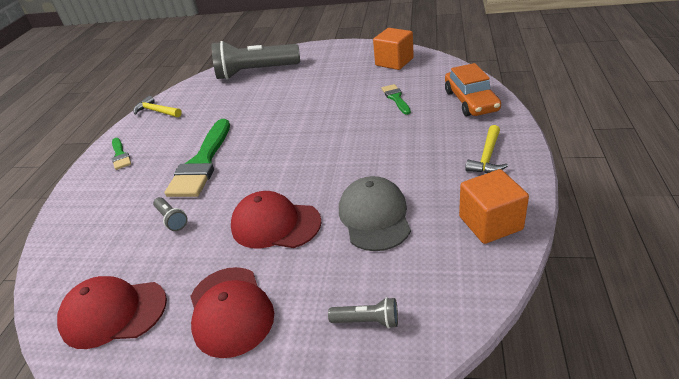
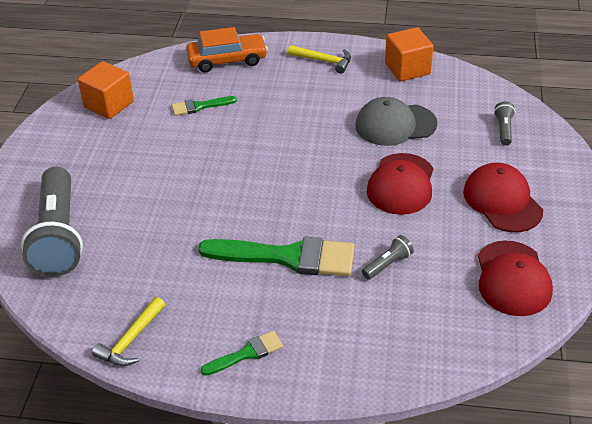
camera: 95 degrees left, 5 degrees up
red cap [190,267,274,358] -> red cap turned 90 degrees counterclockwise [463,163,543,232]

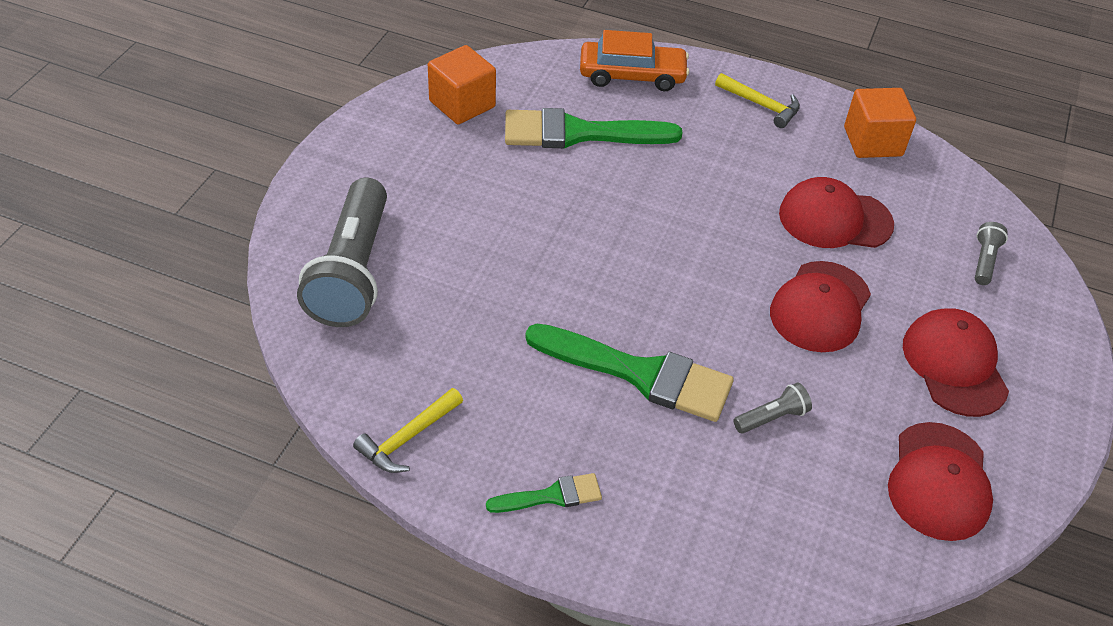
camera: 10 degrees right, 5 degrees up
green brush [172,96,237,116] -> green brush [505,108,682,148], size x2.01
grey cap [355,97,437,146] -> red cap [779,177,894,248]

